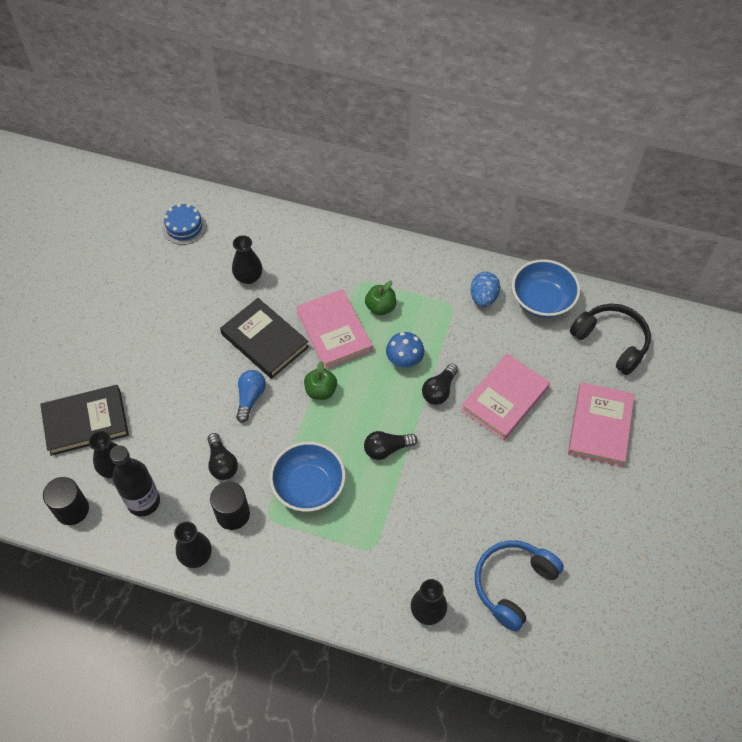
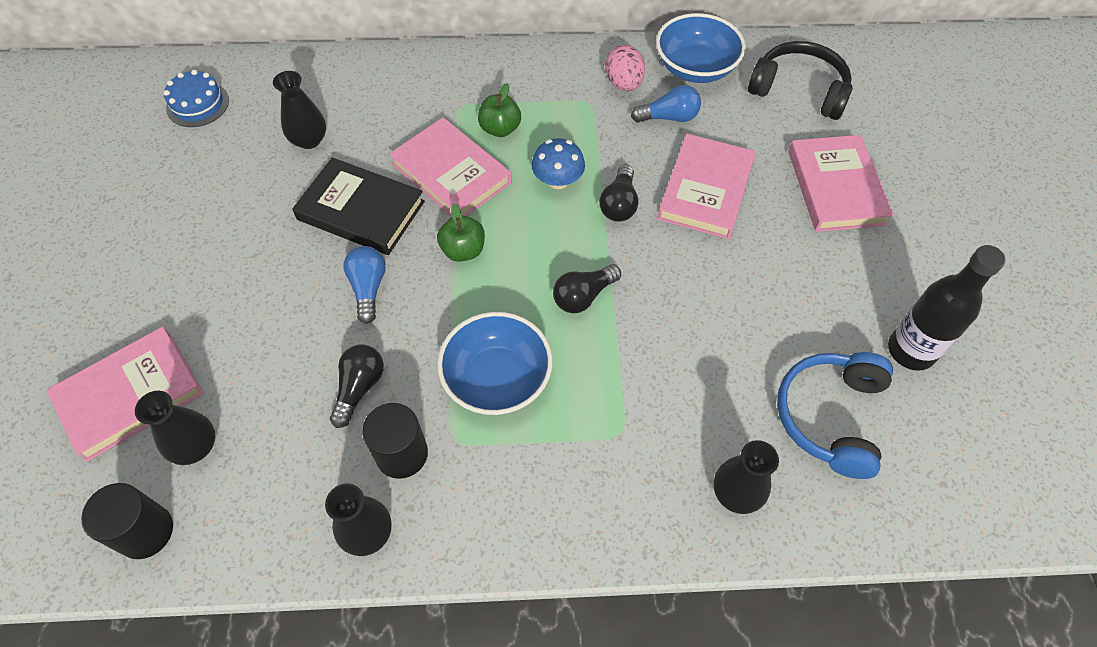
camera: 20 degrees left, 0 degrees up
black book [40,385,129,456] -> pink book [46,327,204,462]
black bottle [110,445,160,516] -> black bottle moved to [888,245,1006,371]
black light bulb [207,433,238,480] -> black light bulb turned 120 degrees counterclockwise [330,345,384,428]
blue egg [470,272,500,307] -> pink egg [605,45,645,91]
none -> blue light bulb [631,85,701,123]

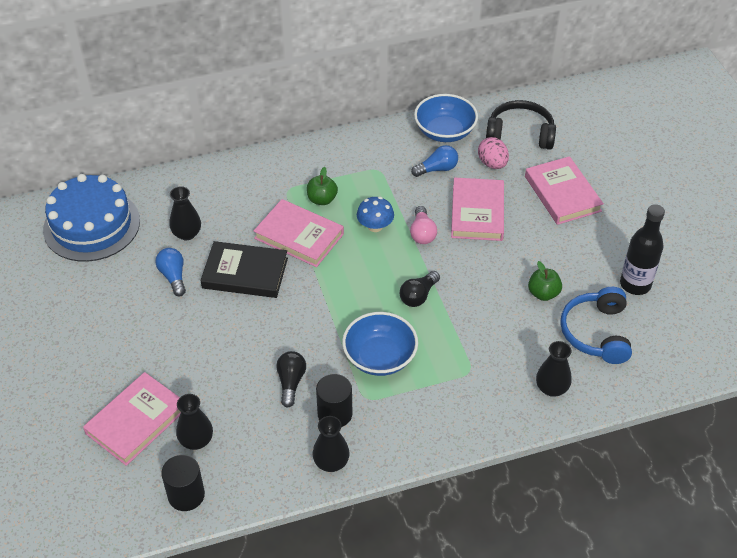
camera: 15 degrees left, 10 degrees down
blue cake [164,70,229,127] -> blue cake [43,174,140,262], size x2.06
blue light bulb [344,246,386,324] -> blue light bulb moved to [156,248,186,297]
green apple [437,204,485,262] -> green apple moved to [528,261,562,301]
black light bulb [599,165,639,222] -> pink light bulb [410,206,437,244]
pink egg [605,45,645,91] -> pink egg moved to [478,137,509,169]

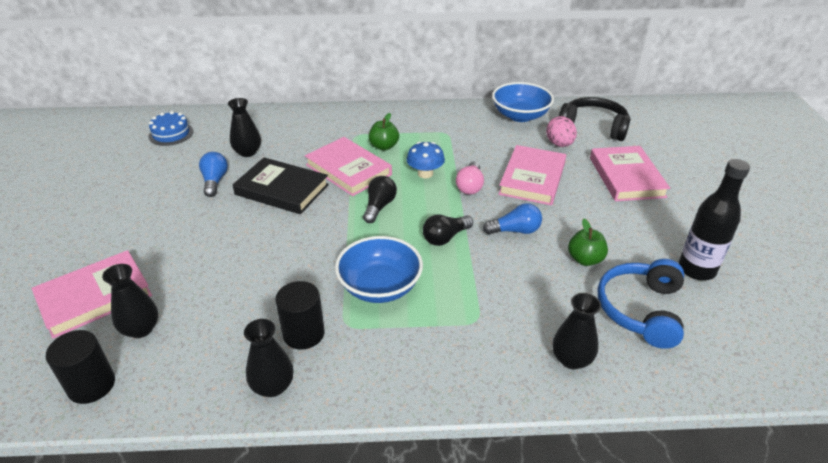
camera: 15 degrees right, 10 degrees down
blue cake [43,174,140,262] -> blue cake [149,111,194,146], size x0.49
black light bulb [276,351,306,407] -> black light bulb moved to [363,176,397,223]
blue light bulb [411,145,458,177] -> blue light bulb moved to [483,203,542,235]

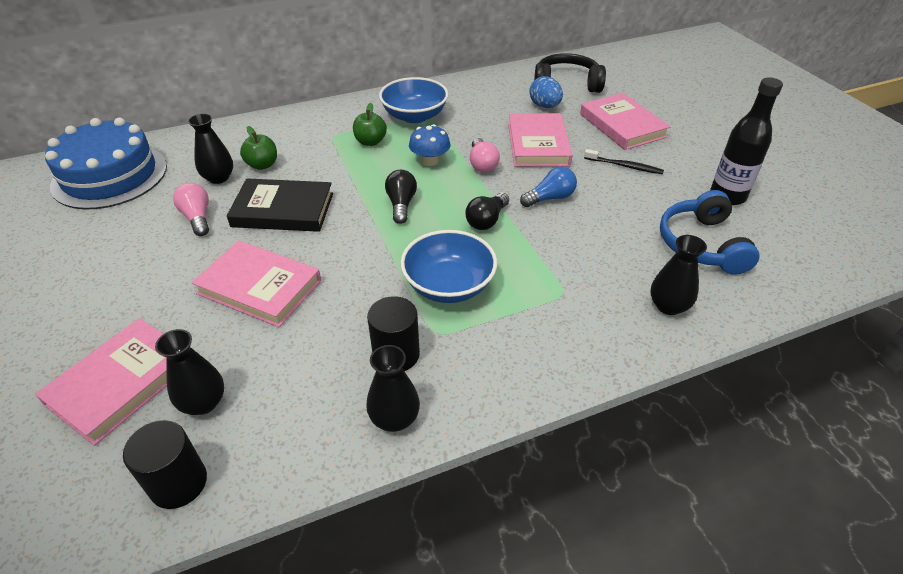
camera: 20 degrees left, 5 degrees up
blue cake [149,111,194,146] -> blue cake [45,118,167,210], size x2.06
blue light bulb [199,152,228,197] -> pink light bulb [173,183,209,236]
pink book [305,137,392,196] -> pink book moved to [192,240,321,327]
blue bowl [492,82,554,122] -> blue bowl moved to [379,77,449,123]
pink egg [546,116,577,147] -> blue egg [529,76,563,108]
green apple [568,219,608,266] -> green apple moved to [240,126,277,170]
none -> black toothbrush [584,149,664,174]

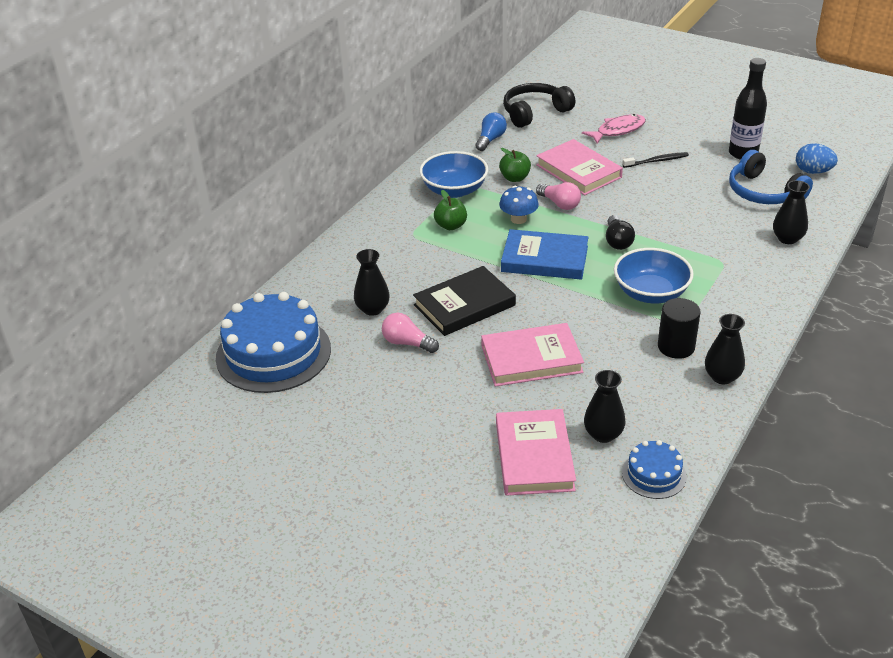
camera: 35 degrees left, 5 degrees down
black cylinder [123,420,207,509] -> blue cake [622,440,687,499]
green apple [240,126,277,170] -> green apple moved to [499,148,531,182]
black light bulb [385,170,417,224] -> blue book [501,229,588,280]
blue light bulb [520,167,577,207] -> blue light bulb moved to [476,112,507,151]
blue egg [529,76,563,108] -> blue egg moved to [796,143,838,174]
pink book [580,93,671,150] -> pink fish [582,114,646,144]

